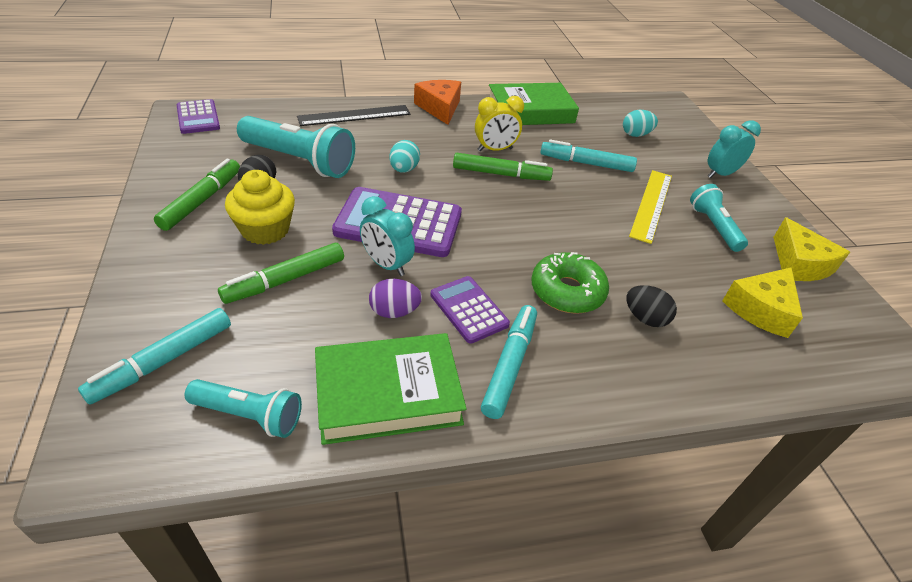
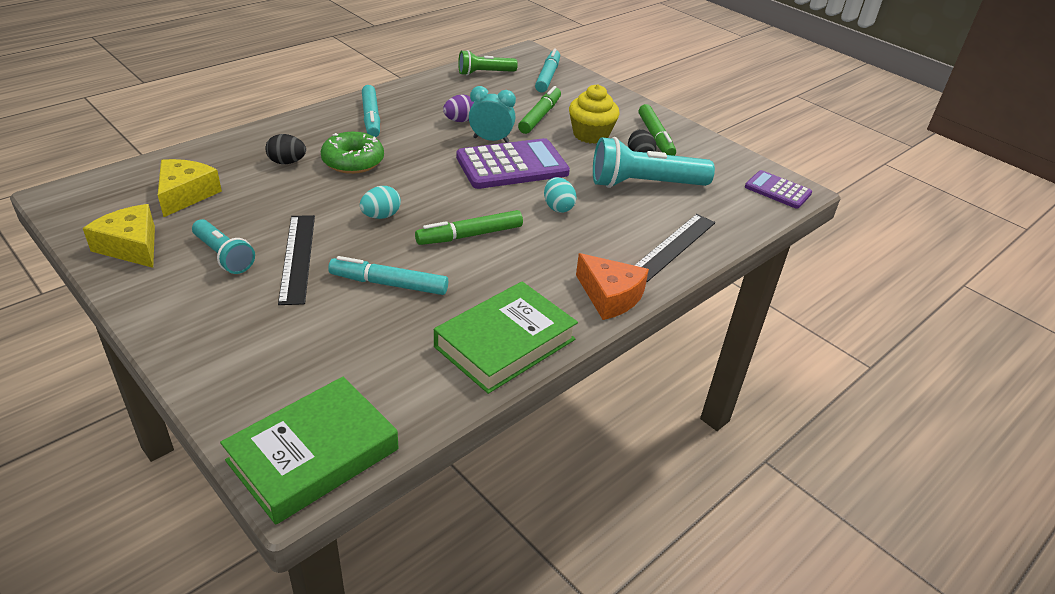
camera: 150 degrees right, 5 degrees down
turquoise flashlight [184,379,302,438] -> green flashlight [458,50,518,76]
green book [315,333,467,445] -> green book moved to [220,377,398,525]
purple calculator [430,276,510,344] -> none
yellow clock [475,96,524,151] -> none
turquoise marker [540,140,637,172] -> turquoise marker turned 150 degrees counterclockwise [328,256,448,295]
turquoise egg [623,110,658,137] -> turquoise egg moved to [360,186,401,219]
yellow ruler [629,170,672,244] -> black ruler [278,215,315,305]
turquoise clock [708,121,761,178] -> none

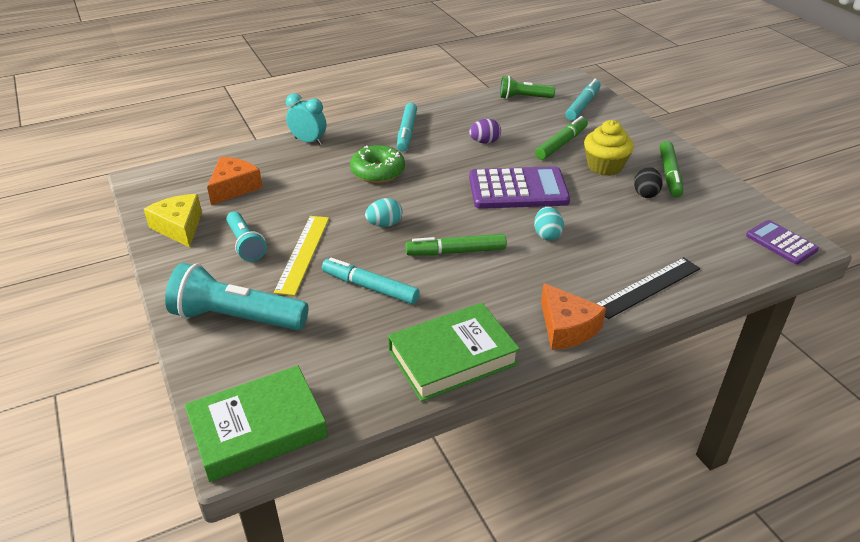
camera: 20 degrees right, 0 degrees up
yellow cheese [158,159,222,217] -> orange cheese [207,157,263,205]
black egg [265,134,306,164] -> none
black ruler [278,215,315,305] -> yellow ruler [274,216,329,296]
turquoise clock [469,86,516,143] -> turquoise clock moved to [286,93,326,145]
turquoise flashlight [593,137,715,188] -> turquoise flashlight moved to [165,263,309,330]

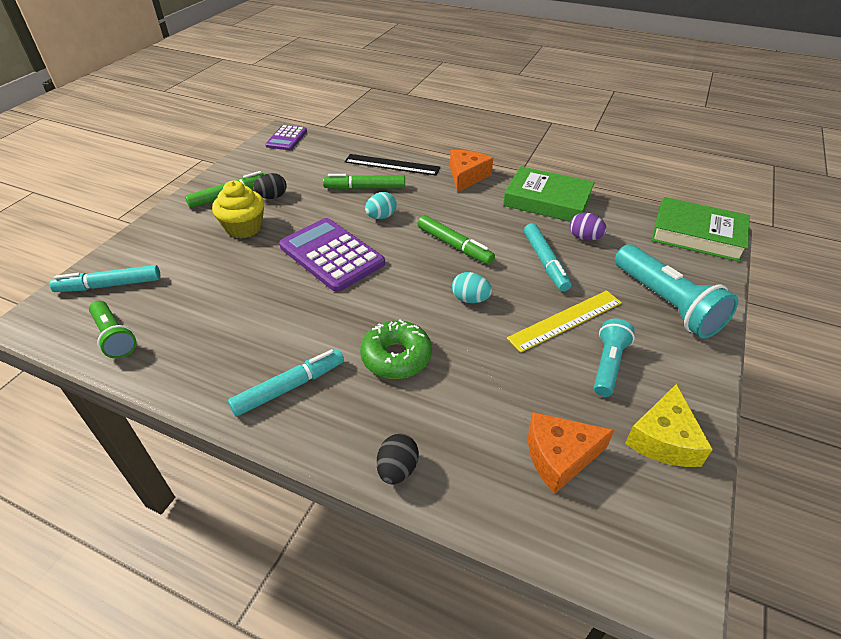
camera: 130 degrees left, 5 degrees up
turquoise clock [286,93,326,145] -> black egg [377,434,419,484]
purple egg [469,119,501,144] -> purple egg moved to [570,212,607,241]
green marker [535,116,588,160] -> green marker moved to [323,174,405,189]

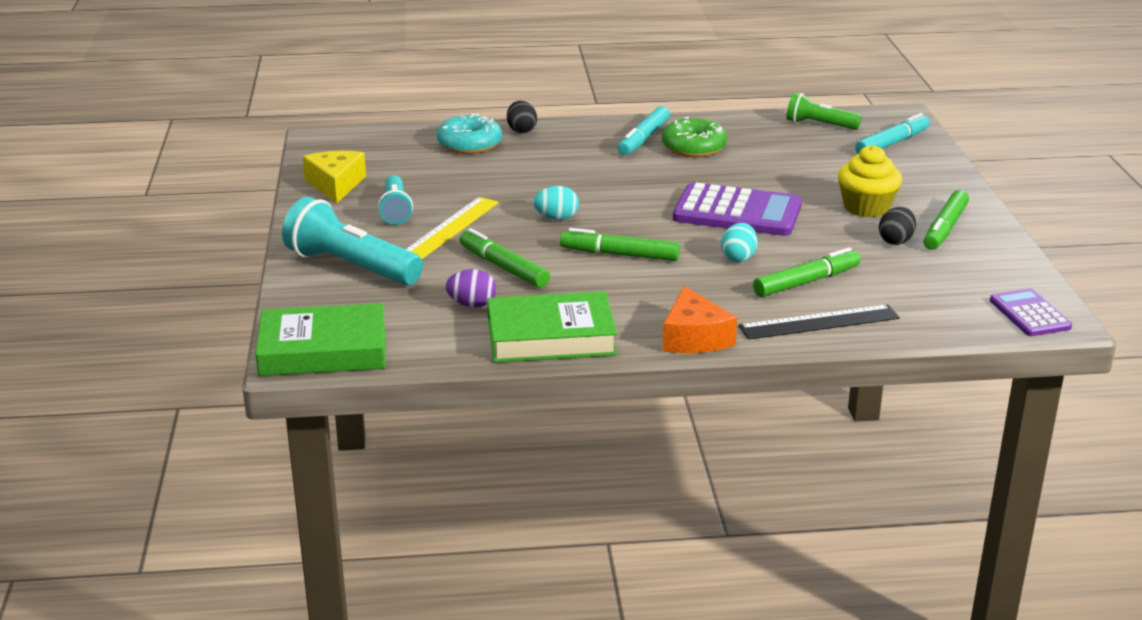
camera: 150 degrees right, 15 degrees down
green donut [360,319,432,379] -> green donut moved to [662,116,727,157]
turquoise marker [524,223,571,292] -> green marker [459,228,550,288]
orange cheese [528,412,614,493] -> none
none -> turquoise donut [437,113,502,154]

